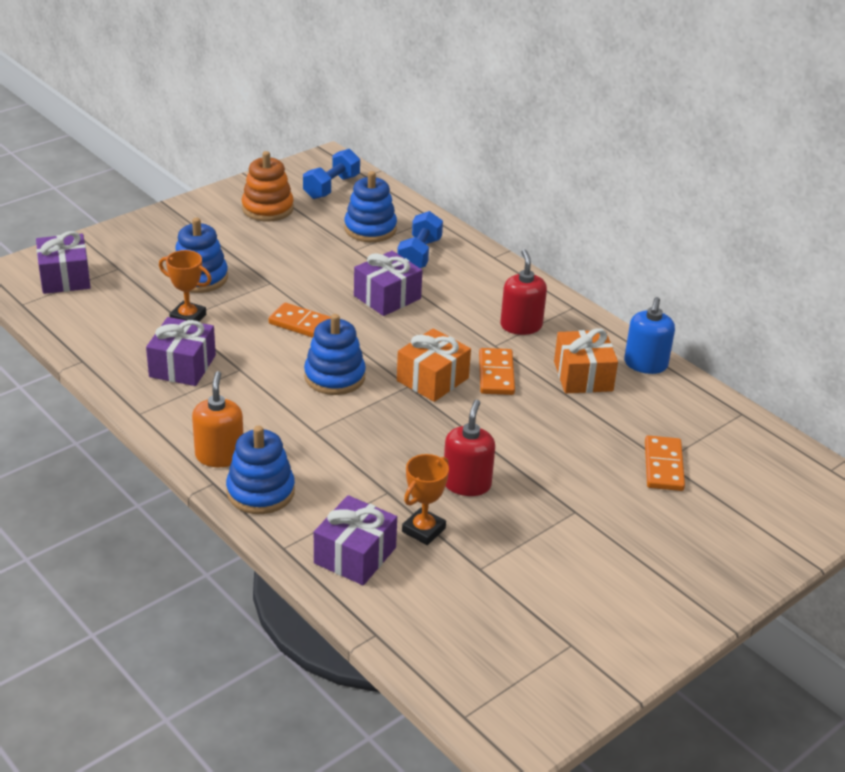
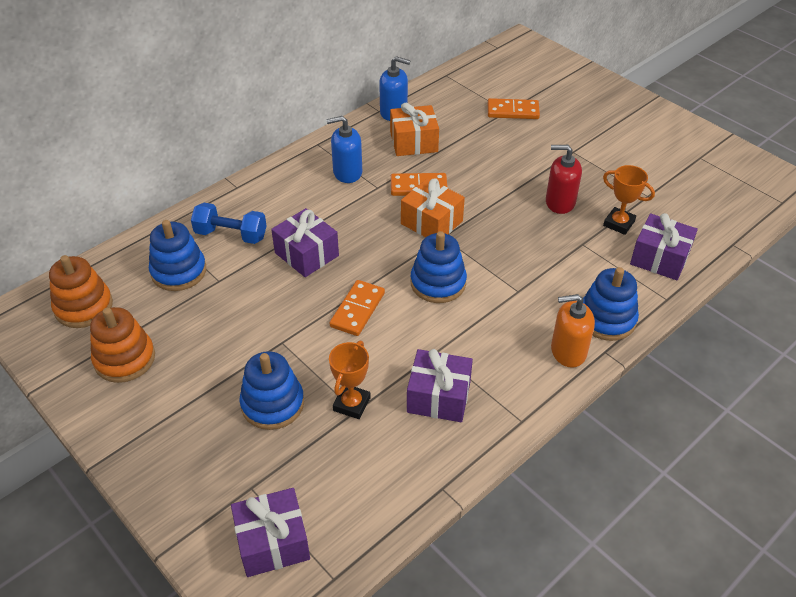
camera: 90 degrees left, 10 degrees up
blue dumbbell [303,149,360,199] -> orange stacking toy [49,255,113,328]
red soap dispenser [500,249,547,335] -> blue soap dispenser [326,116,362,183]

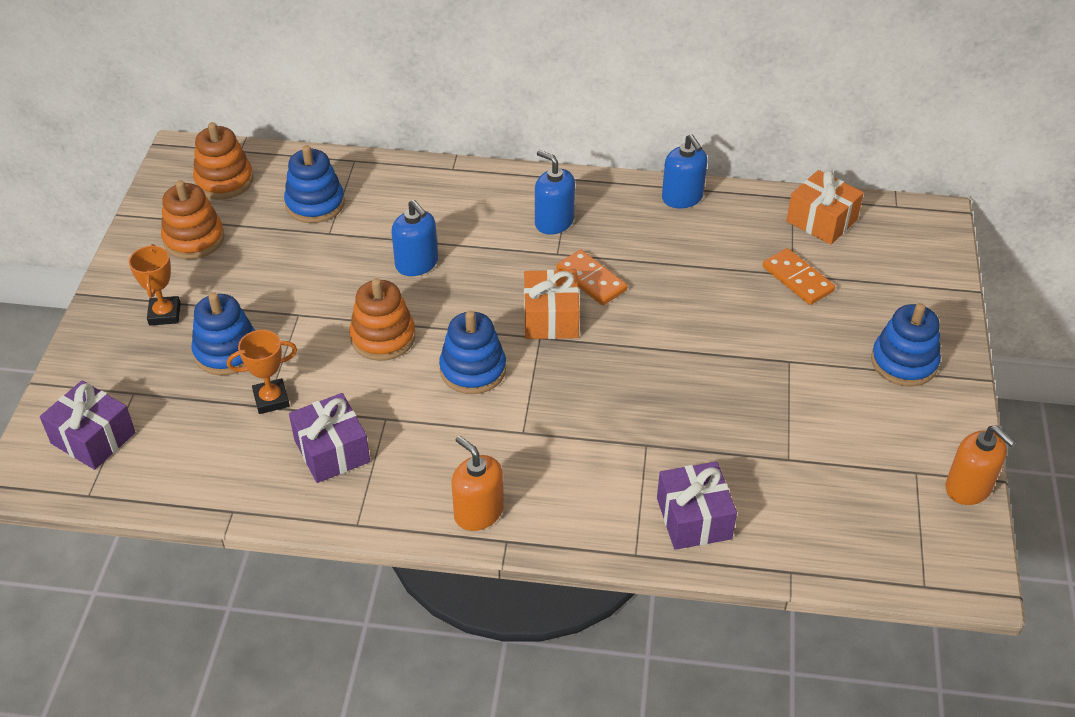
camera: 50 degrees right, 0 degrees up
blue dumbbell [191,203,267,244] -> none
purple gift [271,208,339,277] -> blue soap dispenser [391,200,438,276]
orange domino [330,280,385,336] -> orange stacking toy [349,278,415,361]
orange gift [390,103,439,156] -> orange gift moved to [786,170,864,245]
red soap dispenser [546,145,582,214] -> none
blue stacking toy [583,267,639,341] -> blue stacking toy moved to [871,303,941,387]
orange trophy [603,165,655,235] -> orange trophy moved to [129,244,181,326]
none -> orange soap dispenser [946,425,1015,505]

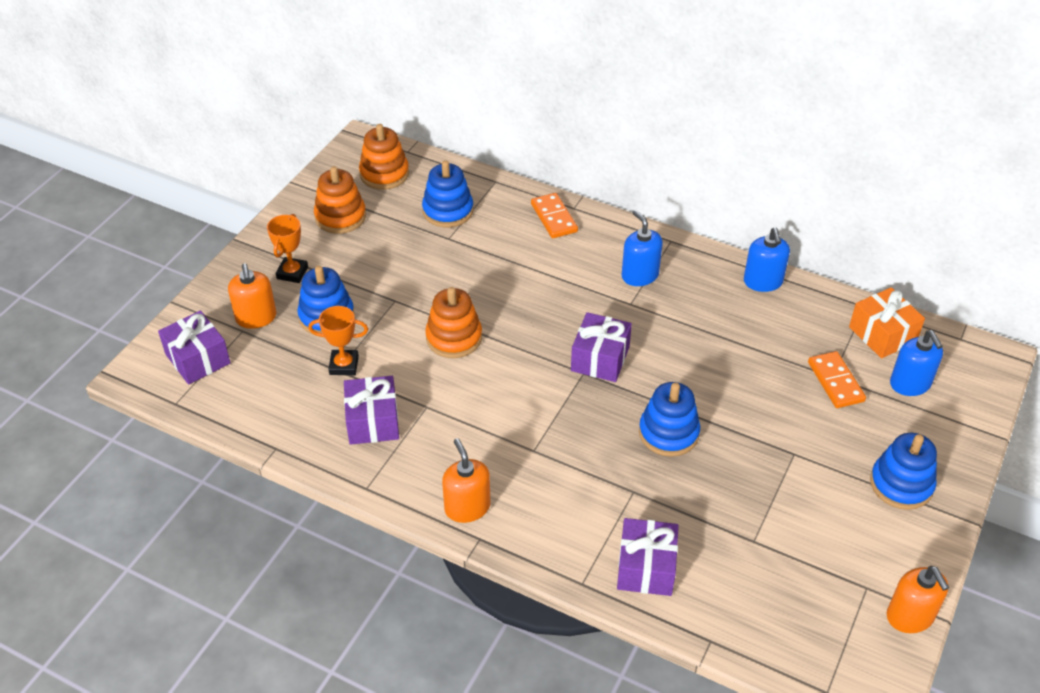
camera: 20 degrees right, 0 degrees up
blue soap dispenser [391,200,438,276] -> blue soap dispenser moved to [890,330,943,396]
blue stacking toy [439,311,506,394] -> blue stacking toy moved to [639,382,700,457]
orange gift [524,270,579,339] -> purple gift [571,312,632,382]
orange domino [556,250,627,305] -> orange domino moved to [531,193,578,238]
none -> orange soap dispenser [228,263,276,329]

